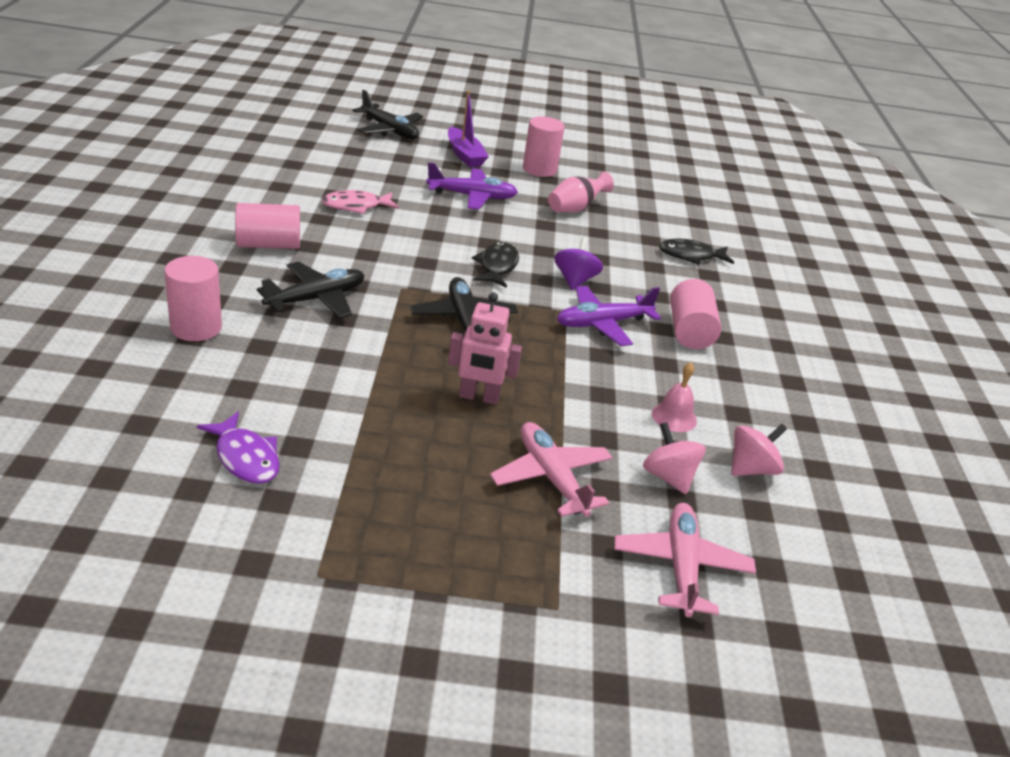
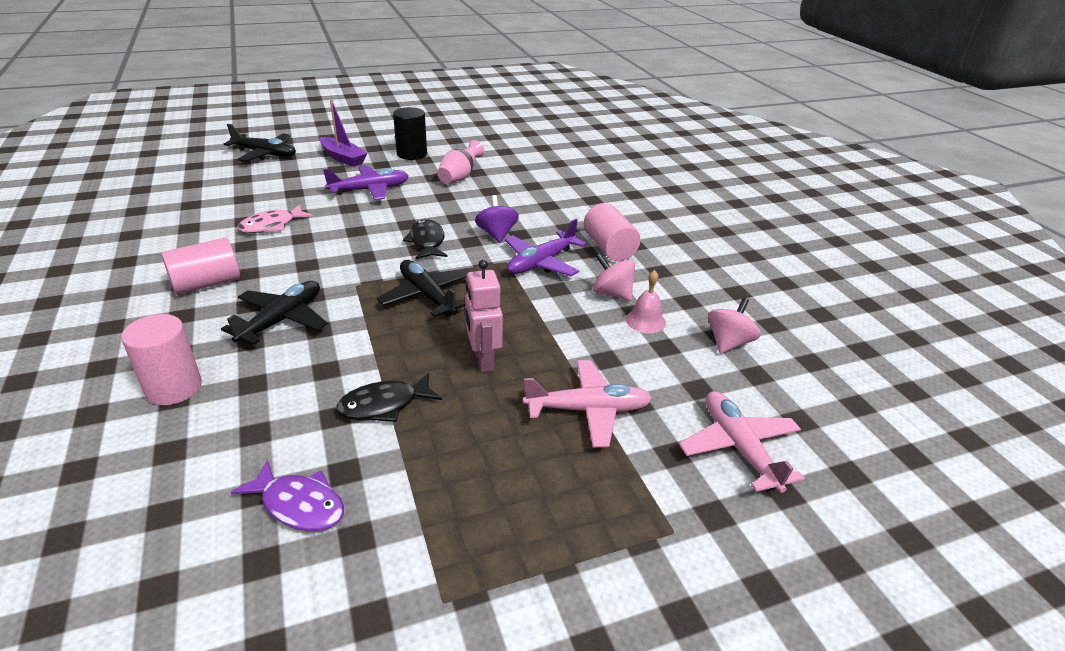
camera: 20 degrees left, 0 degrees up
pink robot [448,292,522,405] -> pink robot turned 90 degrees clockwise [465,260,503,373]
pink plane [490,422,613,517] -> pink plane turned 135 degrees clockwise [523,360,652,447]
pink cylinder [523,116,565,177] -> black cylinder [393,107,427,160]
pink spinning top [643,422,706,494] -> pink spinning top moved to [593,253,635,301]
black fish [659,239,734,265] -> black fish moved to [336,373,442,422]

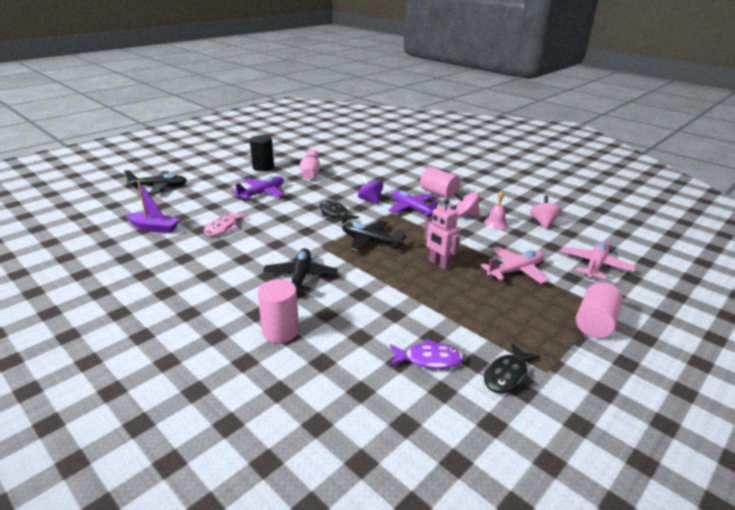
camera: 25 degrees left, 5 degrees down
pink cylinder [161,238,240,295] -> pink cylinder moved to [576,282,623,338]
purple boat [320,100,368,167] -> purple boat moved to [125,181,180,233]
black fish [336,373,442,422] -> black fish moved to [484,343,540,393]
purple plane [505,219,587,276] -> purple plane turned 120 degrees clockwise [388,190,438,218]
pink plane [679,391,805,493] -> pink plane turned 75 degrees clockwise [561,241,636,279]

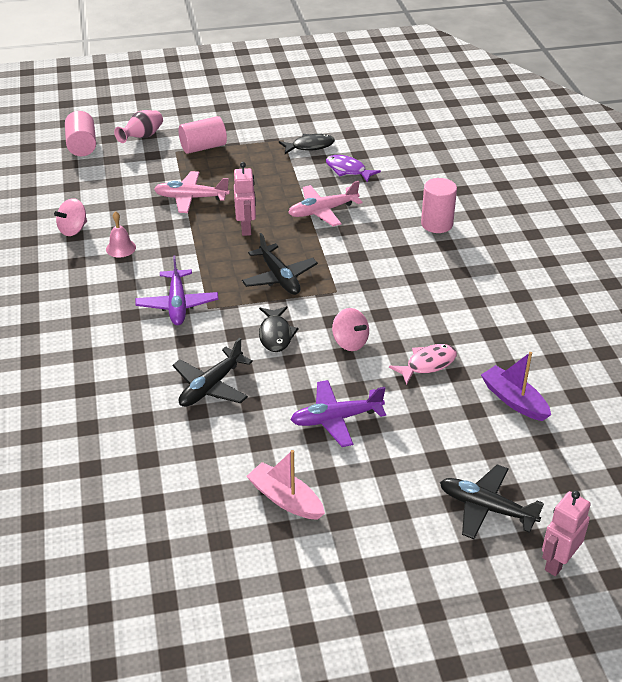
camera: 145 degrees left, 10 degrees up
black cylinder [250,135,274,171] -> pink boat [246,450,325,520]
black plane [263,248,338,294] -> black plane moved to [173,338,253,407]
pink vase [300,149,320,179] -> pink vase moved to [114,110,163,143]
purple spinning top [358,176,384,204] -> none
pink cylinder [420,167,460,199] -> pink cylinder moved to [65,111,96,156]
pink spinning top [454,192,480,216] -> pink spinning top moved to [332,308,369,351]
pink plane [561,241,636,279] -> pink plane moved to [288,181,363,226]
none -> pink robot [542,491,591,576]

